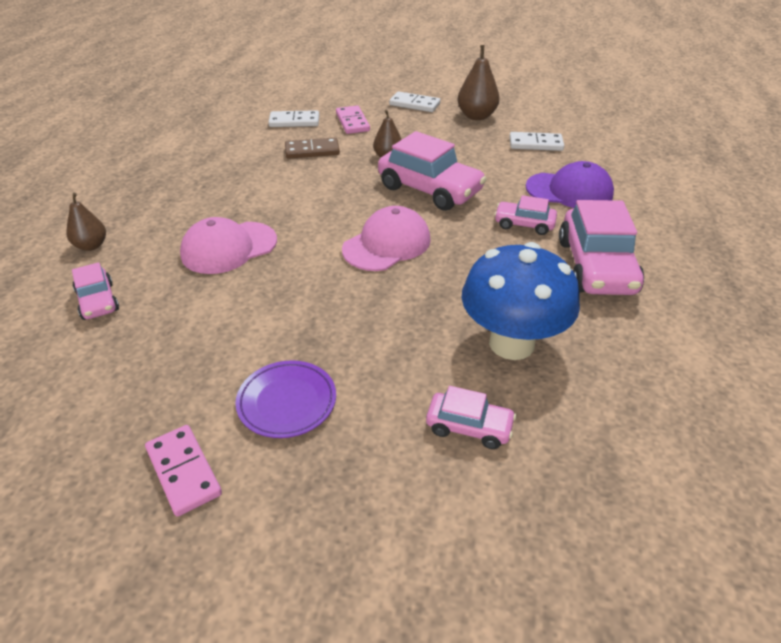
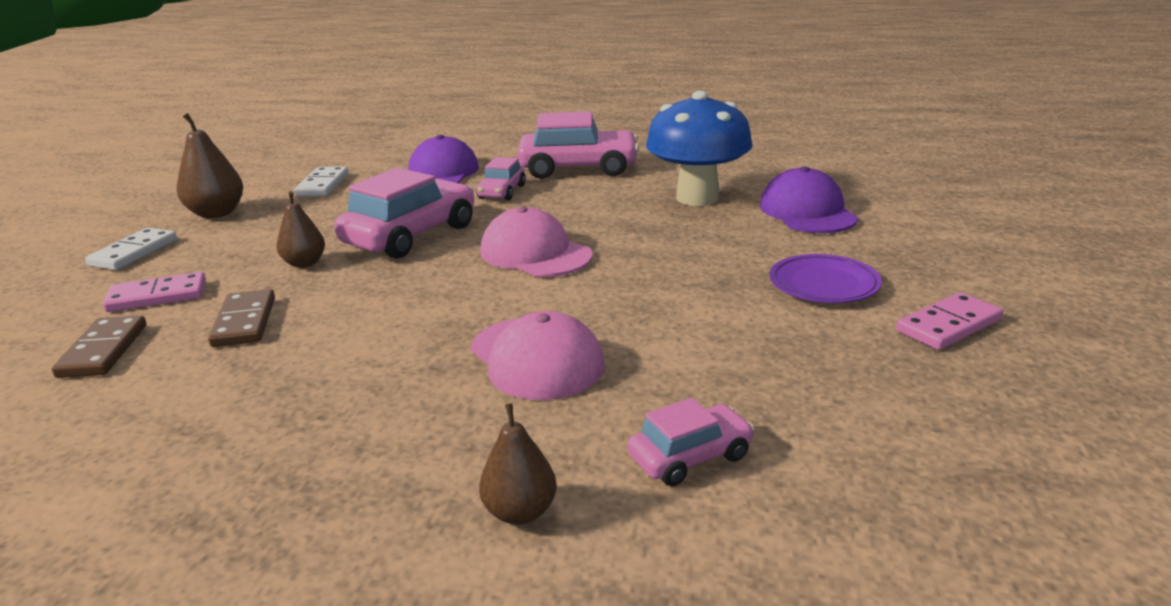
camera: 90 degrees left, 15 degrees down
white domino [268,110,319,127] -> brown domino [52,316,147,378]
pink car [426,386,516,449] -> purple cap [760,166,858,233]

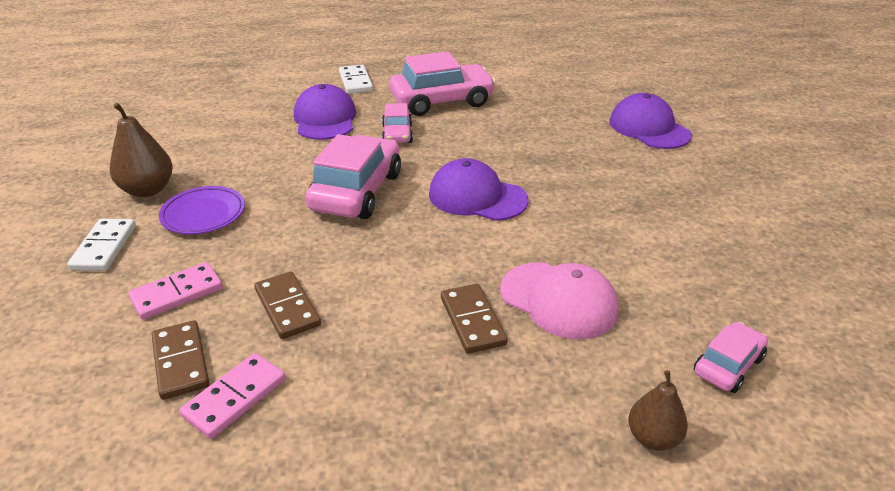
camera: 20 degrees left, 10 degrees up
brown pear [276,191,325,268] -> none
white domino [294,166,348,196] -> white domino moved to [339,65,373,94]
pink cap [481,206,593,277] -> purple cap [429,158,529,221]
blue mushroom [646,91,753,206] -> none
purple plate [770,254,882,303] -> purple plate moved to [159,186,245,234]
pink domino [896,292,1003,350] -> pink domino moved to [179,353,286,439]
none -> brown domino [441,284,508,354]

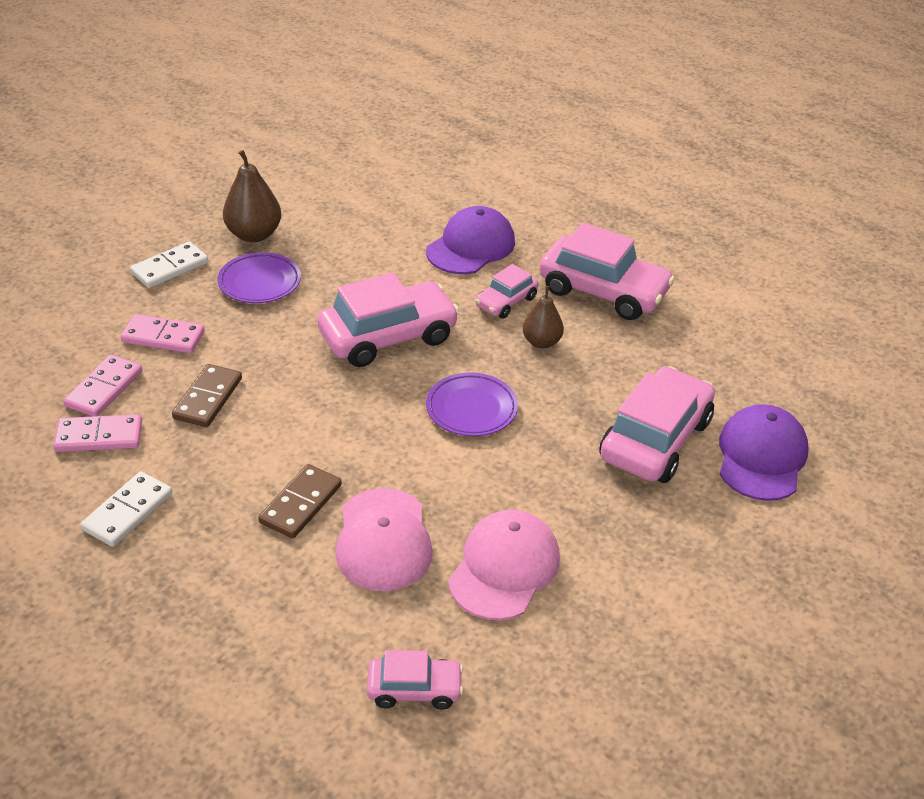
camera: 45 degrees right, 5 degrees up
brown domino [152,320,209,400] -> pink domino [63,354,142,416]
white domino [339,65,373,94] -> white domino moved to [80,471,172,547]
purple cap [429,158,529,221] -> purple plate [426,373,518,436]
brown pear [628,370,688,451] -> brown pear moved to [523,286,564,349]
none -> pink cap [448,510,560,620]
none -> pink car [599,366,715,483]

